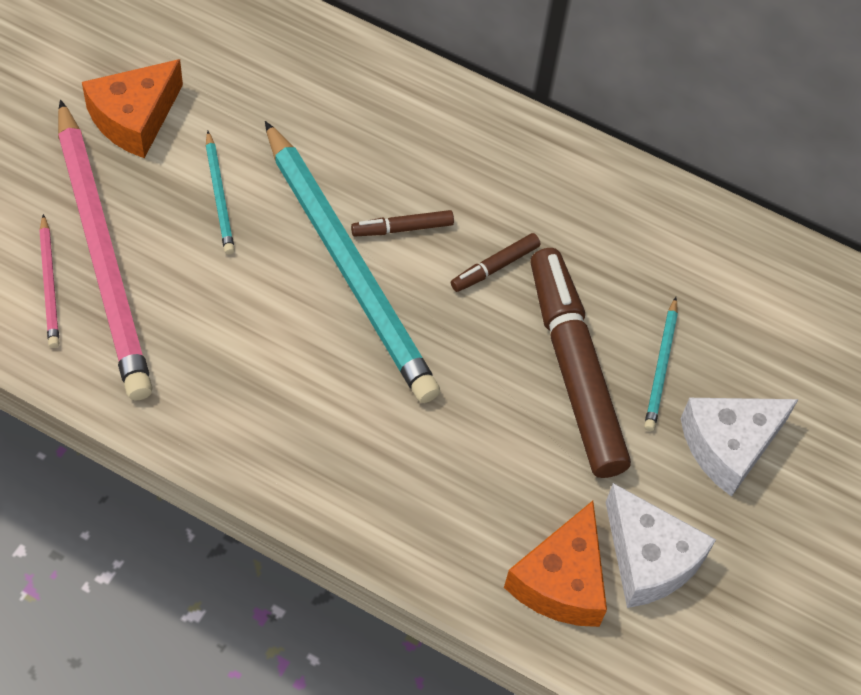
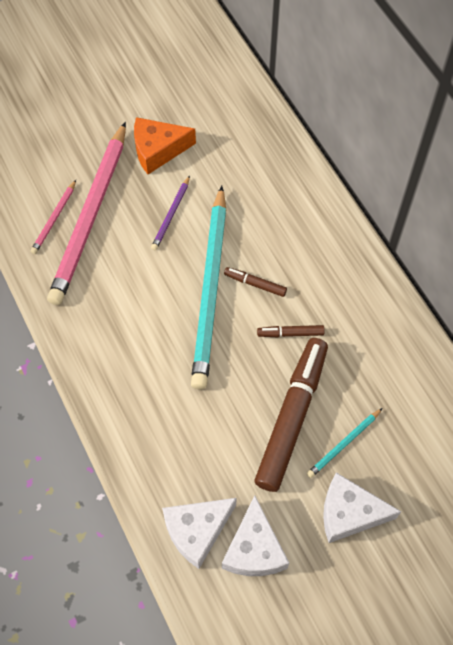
camera: 40 degrees right, 5 degrees up
turquoise pencil [206,131,235,255] -> purple pencil [151,176,190,250]
orange cheese [504,501,607,627] -> white cheese [162,498,236,569]

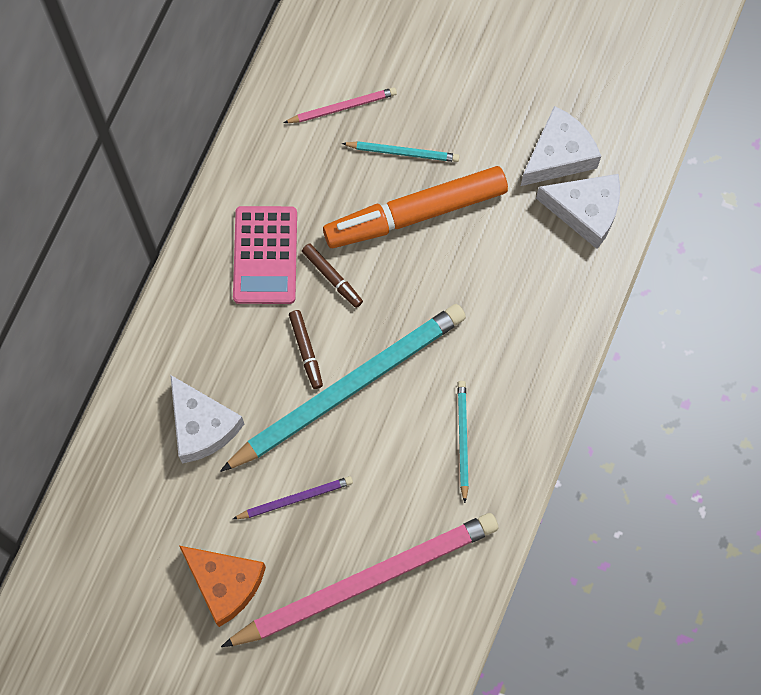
camera: 130 degrees left, 10 degrees up
pink pencil [30,180,76,254] -> pink pencil moved to [284,87,397,123]
brown marker [255,338,328,492] -> orange marker [323,166,508,248]
white cheese [323,473,401,543] -> white cheese moved to [170,375,244,463]
none -> pink calculator [233,206,297,304]
none -> turquoise pencil [457,381,469,503]

